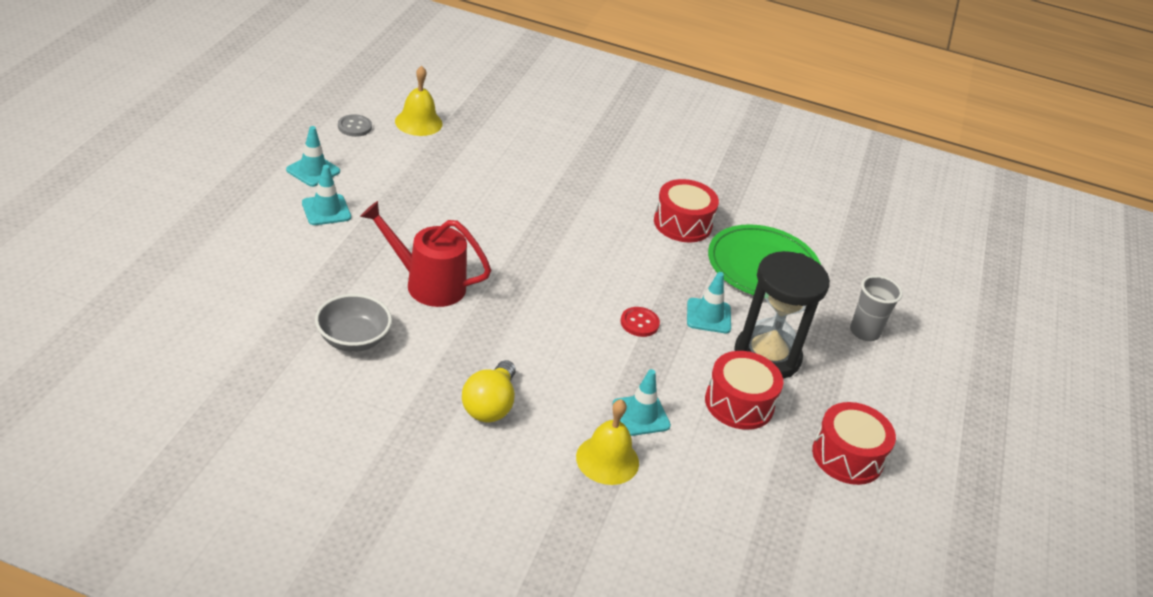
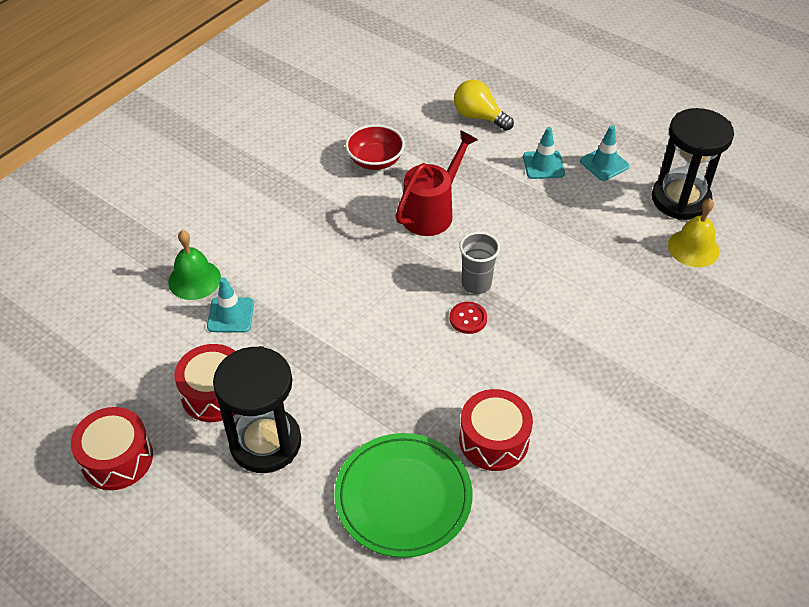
camera: 115 degrees right, 10 degrees up
grey bowl [315,294,392,352] -> red bowl [345,124,405,170]
grey button [338,114,372,137] -> black hourglass [652,108,734,220]
yellow light bulb [462,360,516,422] -> yellow light bulb moved to [454,80,514,131]
yellow bell [576,399,639,485] -> green bell [168,230,221,300]
red button [621,307,660,337] -> red button moved to [450,302,487,334]
turquoise traffic cone [687,272,731,333] -> none
grey cup [850,275,903,341] -> grey cup moved to [459,232,500,294]

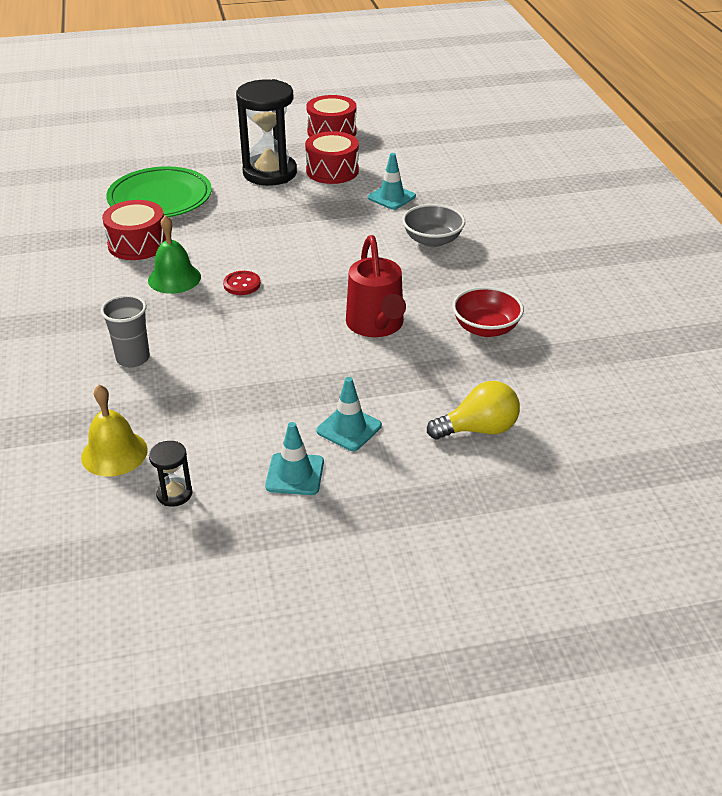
camera: 130 degrees right, 10 degrees down
green bell [168,230,221,300] -> green bell moved to [148,215,201,294]
grey cup [459,232,500,294] -> grey cup moved to [100,295,150,367]
black hourglass [652,108,734,220] -> black hourglass [149,441,192,507], size x0.44
none -> grey bowl [402,204,465,247]

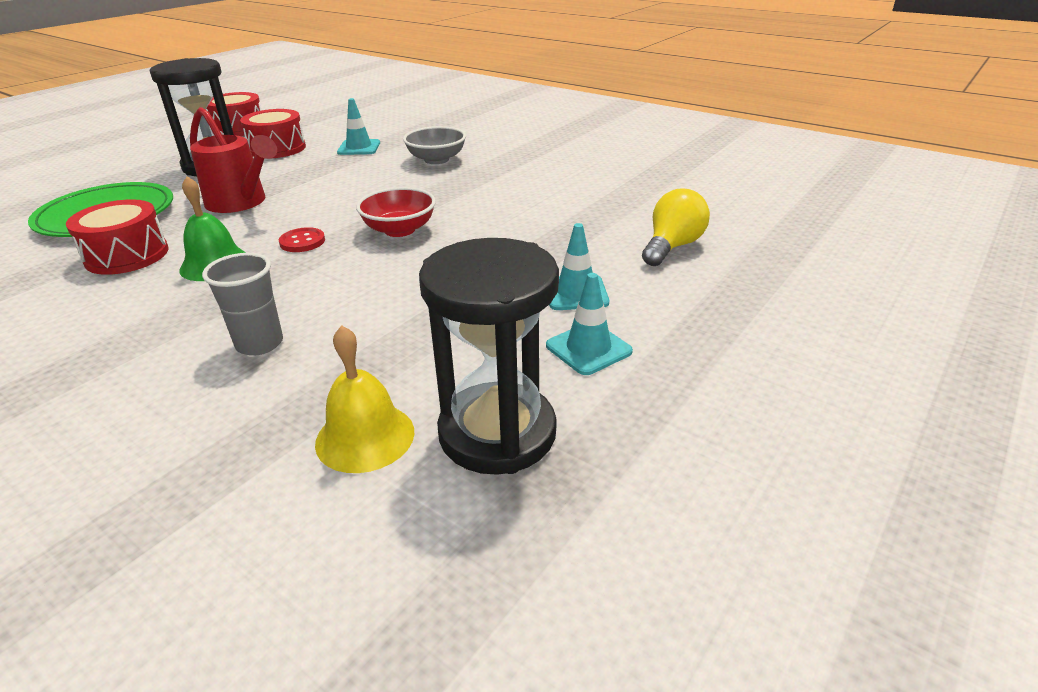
camera: 40 degrees left, 5 degrees down
black hourglass [149,441,192,507] -> black hourglass [419,238,559,475], size x2.30
red watering can [346,235,406,337] -> red watering can moved to [190,107,277,213]
red bowl [452,287,524,337] -> red bowl moved to [356,187,436,237]

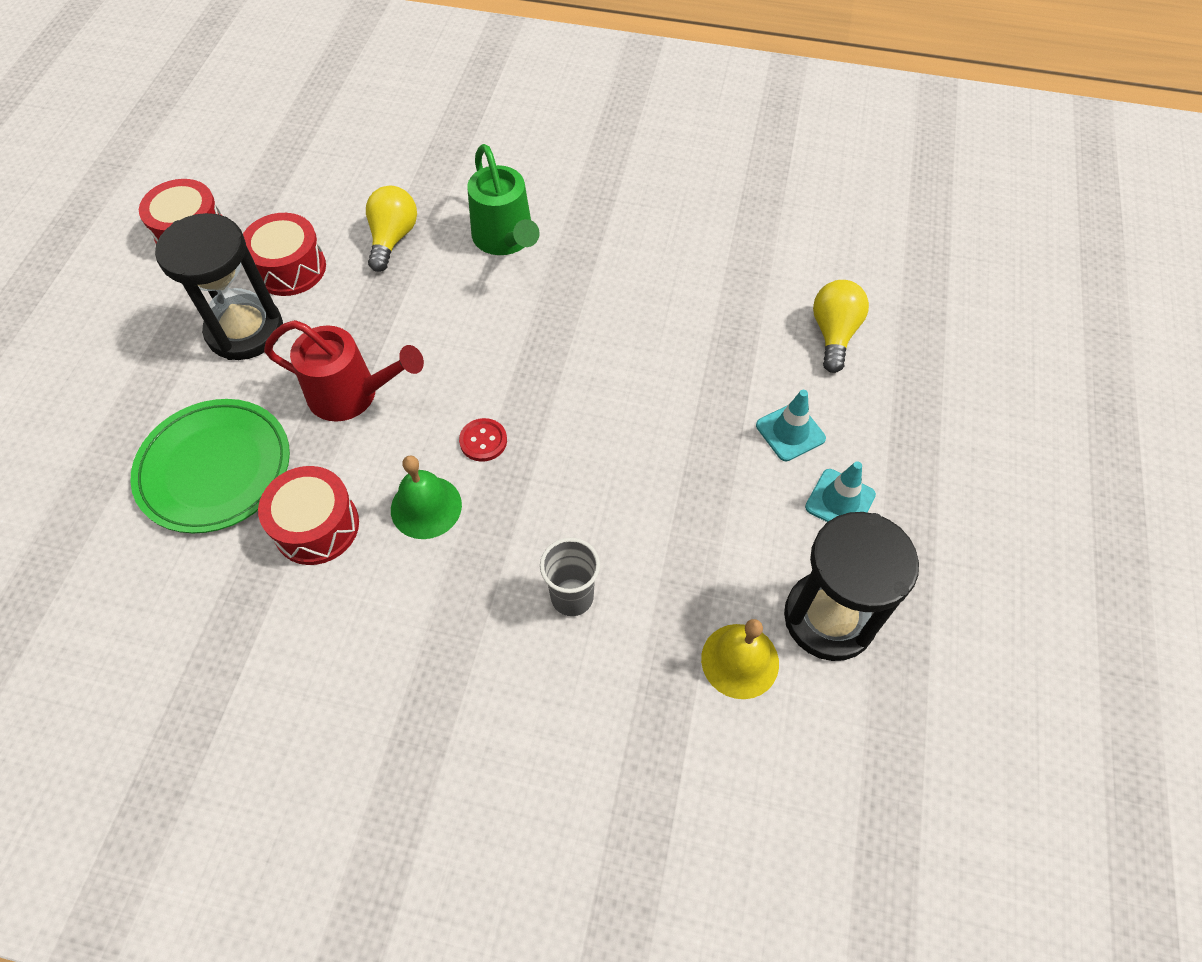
camera: 25 degrees left, 25 degrees up
turquoise traffic cone [337,98,380,155] -> yellow light bulb [366,186,417,272]
red bowl [356,187,436,237] -> none
grey bowl [403,126,466,164] -> green watering can [467,144,540,255]

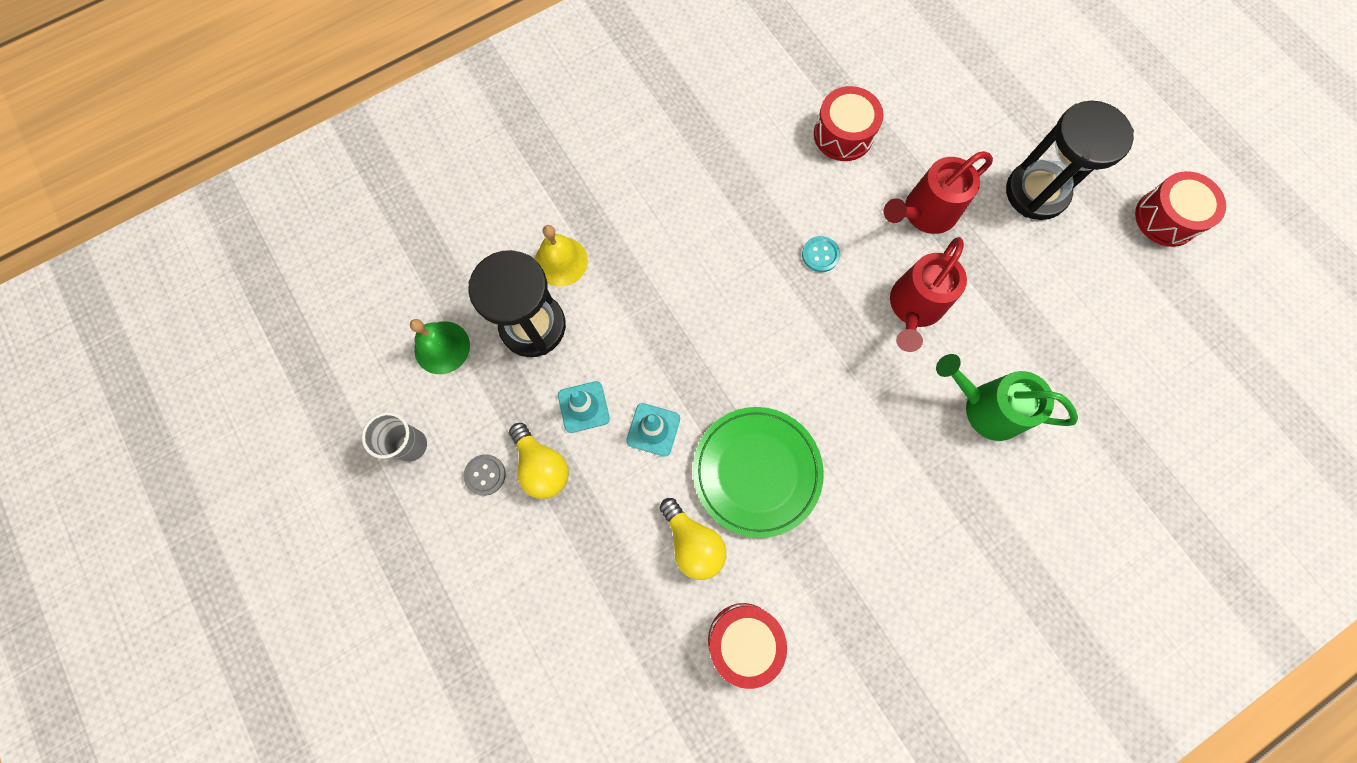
camera: 135 degrees right, 15 degrees up
green plate [130,399,290,533] -> green plate moved to [693,407,824,538]
red drum [243,213,326,296] -> red drum moved to [708,603,787,689]
yellow light bulb [366,186,417,272] -> yellow light bulb moved to [509,423,569,499]
green bell [391,455,462,539] -> green bell moved to [410,319,470,374]
red button [459,418,507,462] -> turquoise button [802,236,840,272]
grey cup [540,538,600,616] -> grey cup moved to [362,412,427,462]
none -> grey button [463,454,506,496]
none -> red watering can [890,237,967,352]

